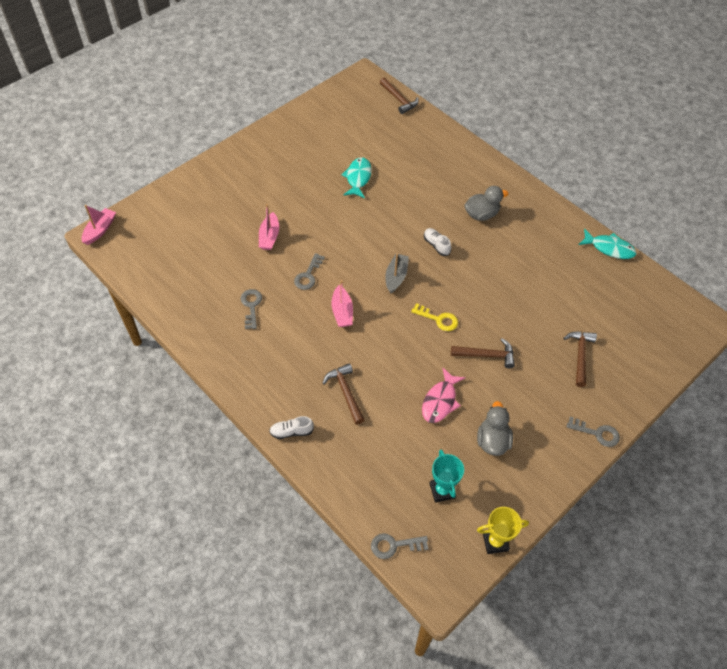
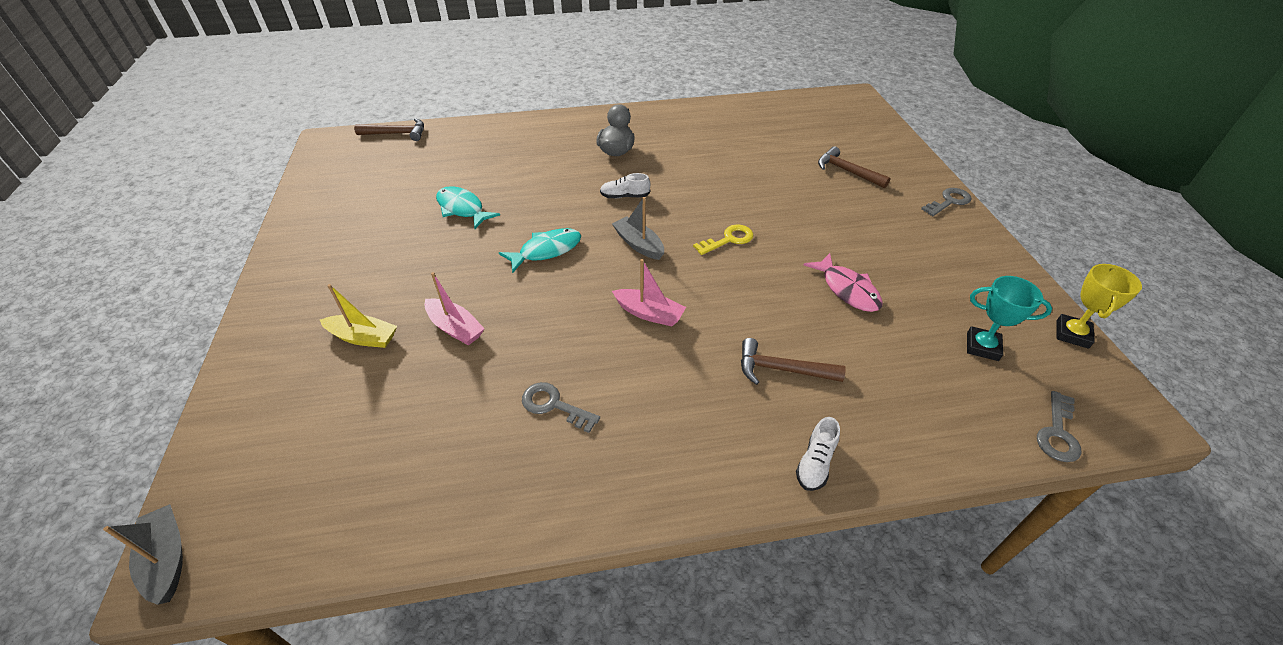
camera: 55 degrees left, 10 degrees down
pink boat [82,205,116,245] -> grey boat [103,504,183,605]
grey key [294,253,325,290] -> none
brown hammer [451,338,515,368] -> none
grey duck [477,401,513,456] -> none
turquoise fish [578,229,636,259] -> turquoise fish moved to [499,228,581,273]
none -> yellow boat [320,284,397,348]

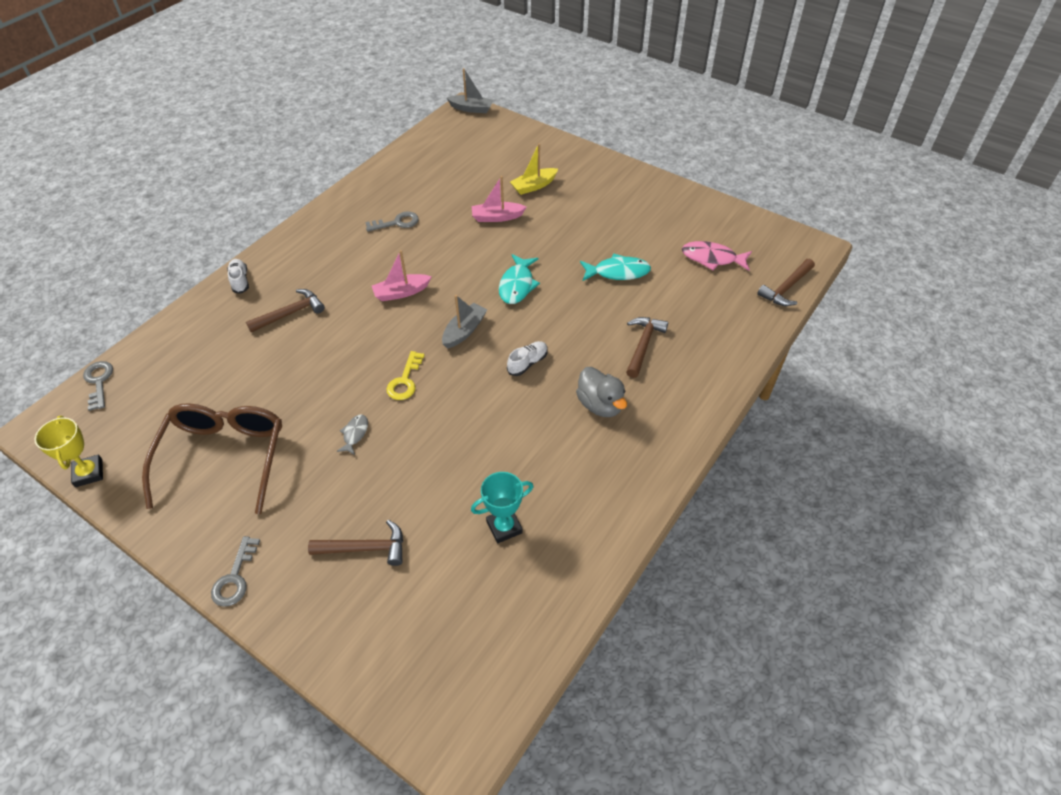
camera: 135 degrees right, 5 degrees up
grey boat [612,197,664,260] -> grey boat turned 60 degrees counterclockwise [442,295,487,349]
pink fish [804,253,883,312] -> pink fish moved to [682,241,752,271]
turquoise trophy [967,276,1052,361] -> turquoise trophy moved to [471,472,534,544]
none -> brown glasses [142,403,282,514]
none -> grey fish [337,415,368,455]
none -> brown hammer [626,317,668,378]

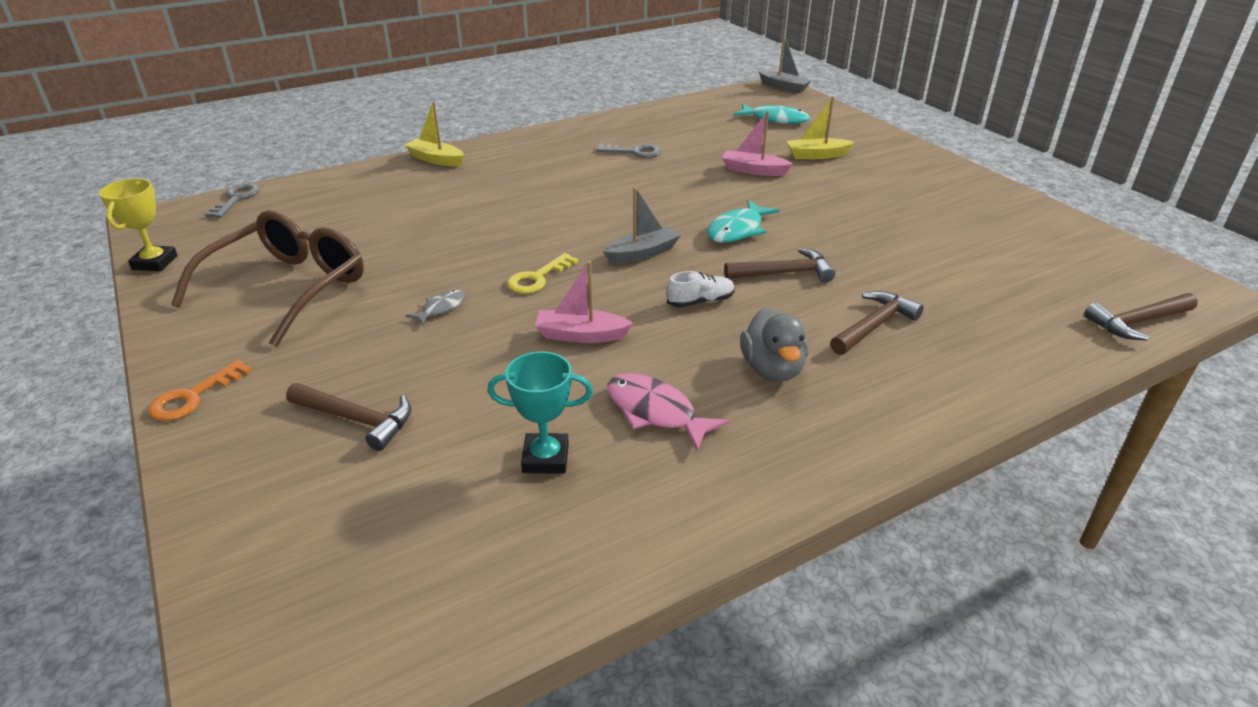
camera: 25 degrees right, 15 degrees down
grey key [211,536,260,607] -> orange key [149,360,252,421]
white shoe [227,259,249,294] -> yellow boat [405,102,464,166]
brown hammer [246,289,325,333] -> brown hammer moved to [724,248,835,282]
pink boat [372,250,432,301] -> pink boat moved to [535,261,633,343]
turquoise fish [580,253,651,281] -> turquoise fish moved to [734,104,810,124]
pink fish [682,241,752,271] -> pink fish moved to [607,373,729,451]

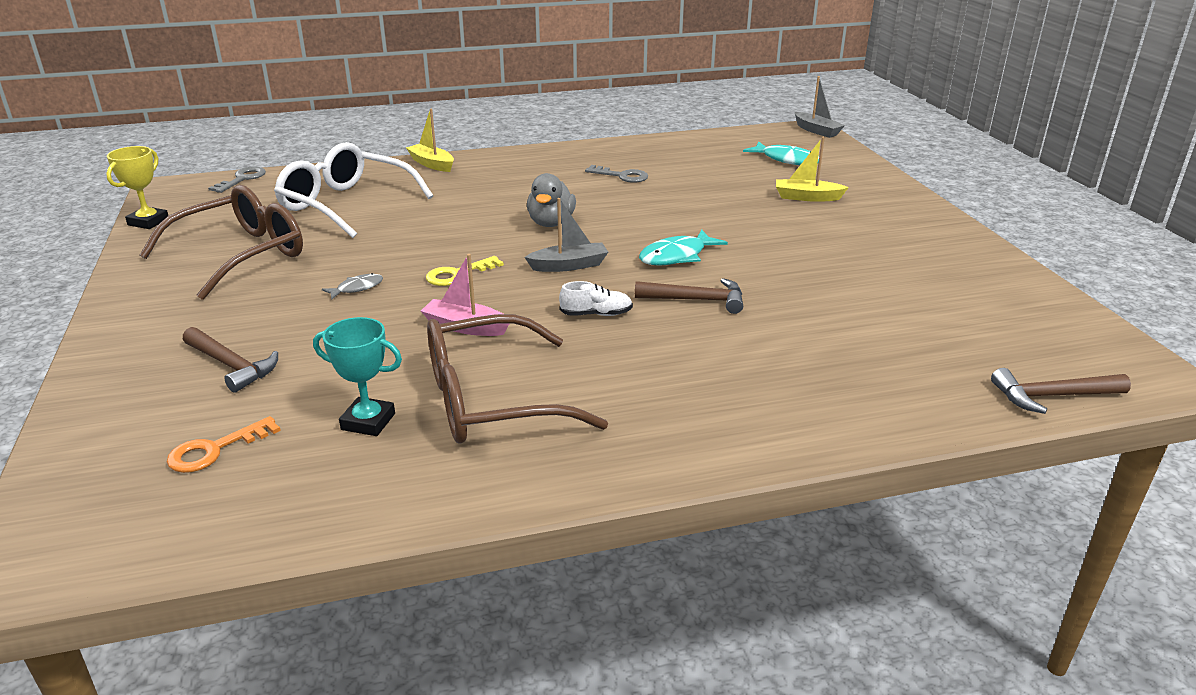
camera: 15 degrees right, 5 degrees down
orange key [149,360,252,421] -> orange key moved to [167,416,281,473]
pink fish [607,373,729,451] -> brown glasses [427,314,608,444]
pink boat [722,111,793,176] -> none
grey duck [740,308,808,382] -> grey duck moved to [527,173,576,227]
brown hammer [830,291,924,355] -> none
none -> white glasses [274,142,433,238]

